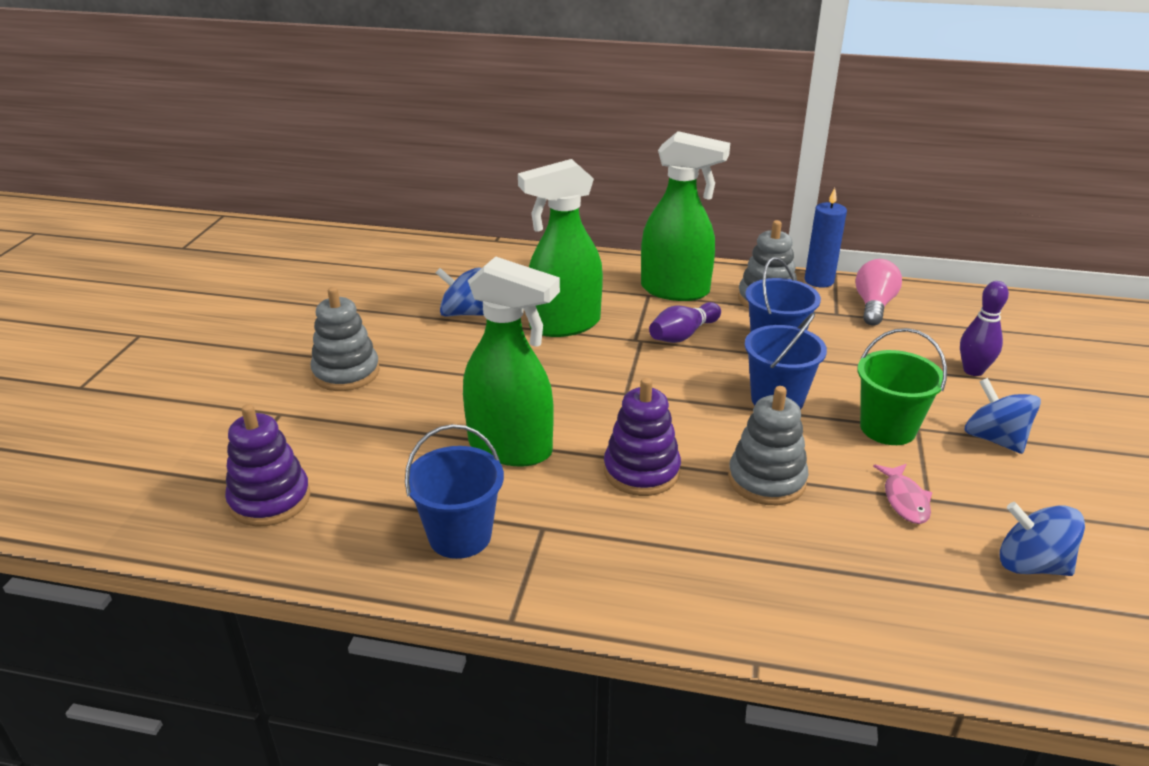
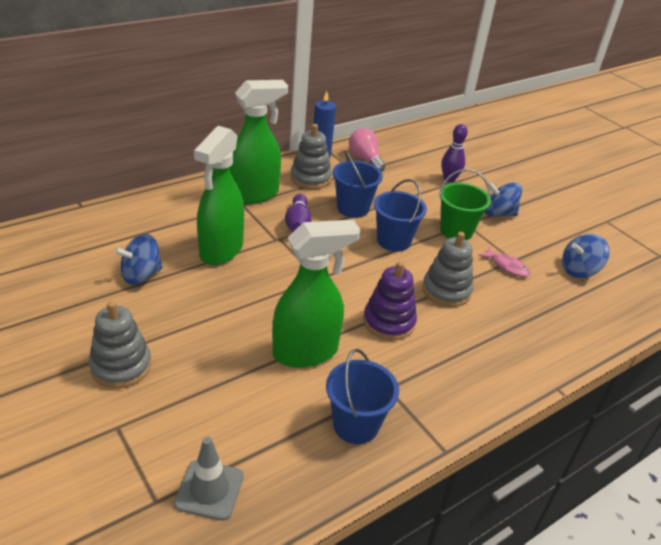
camera: 50 degrees left, 5 degrees up
purple stacking toy [225,404,311,527] -> grey traffic cone [174,437,244,520]

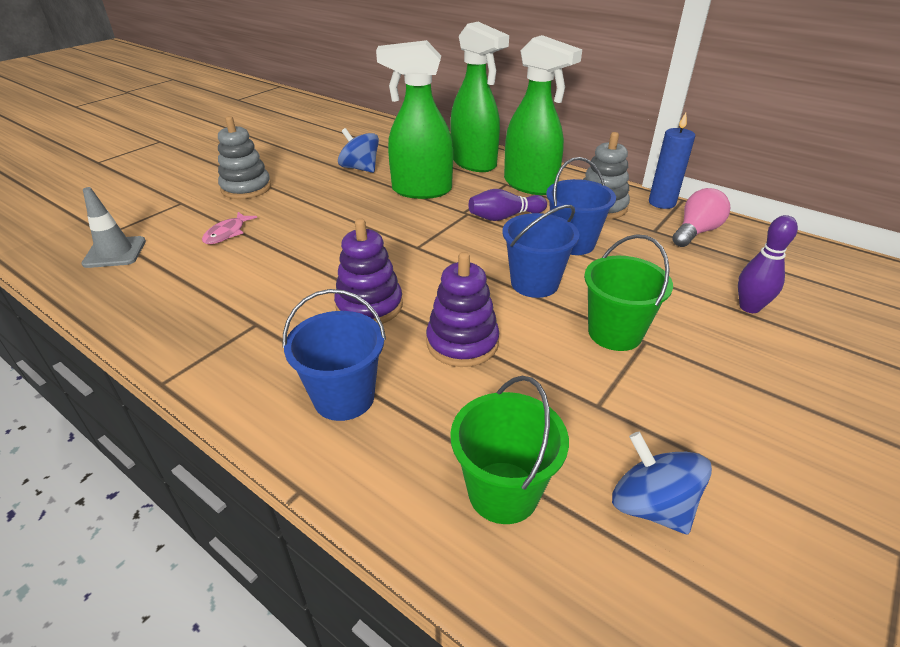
camera: 75 degrees right, 0 degrees up
green spray bottle [272,220,360,368] -> green spray bottle moved to [451,22,509,172]
blue bucket [326,349,399,444] -> blue bucket moved to [283,289,386,421]
grey stacking toy [422,232,473,307] -> purple stacking toy [426,252,499,367]
pink fish [478,247,530,277] -> pink fish moved to [202,212,257,244]
blue spinning top [485,182,522,216] -> none
none -> green bucket [450,376,569,524]

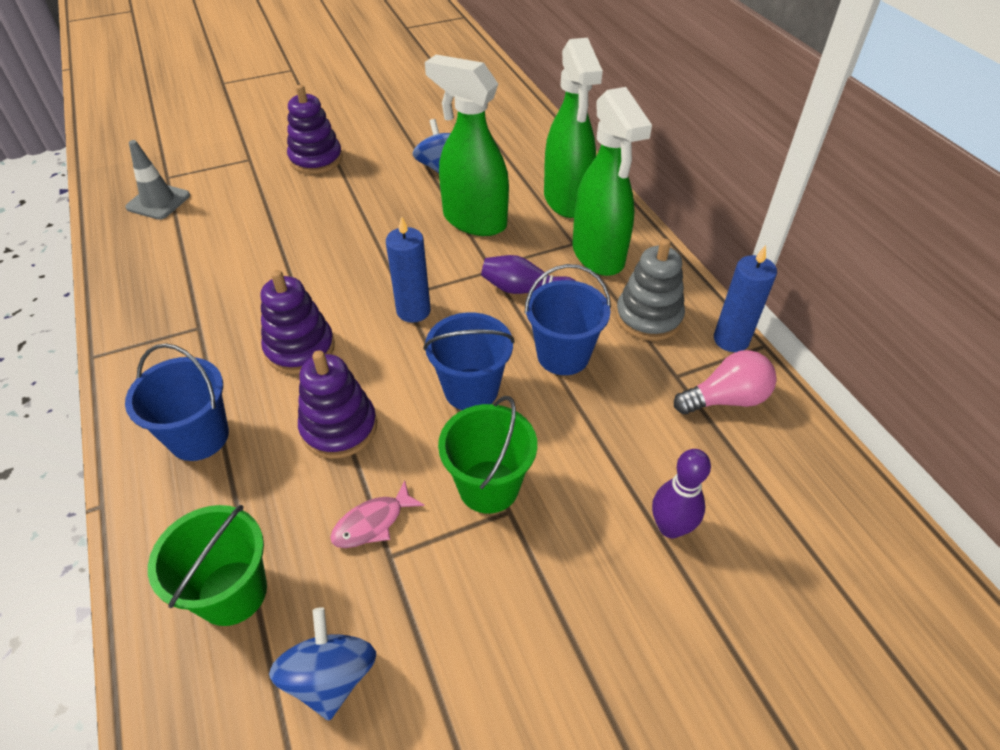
camera: 30 degrees right, 10 degrees up
pink fish [202,212,257,244] -> pink fish moved to [330,480,425,548]
grey stacking toy [218,116,271,199] -> purple stacking toy [287,85,343,174]
none -> blue candle [386,216,431,323]

